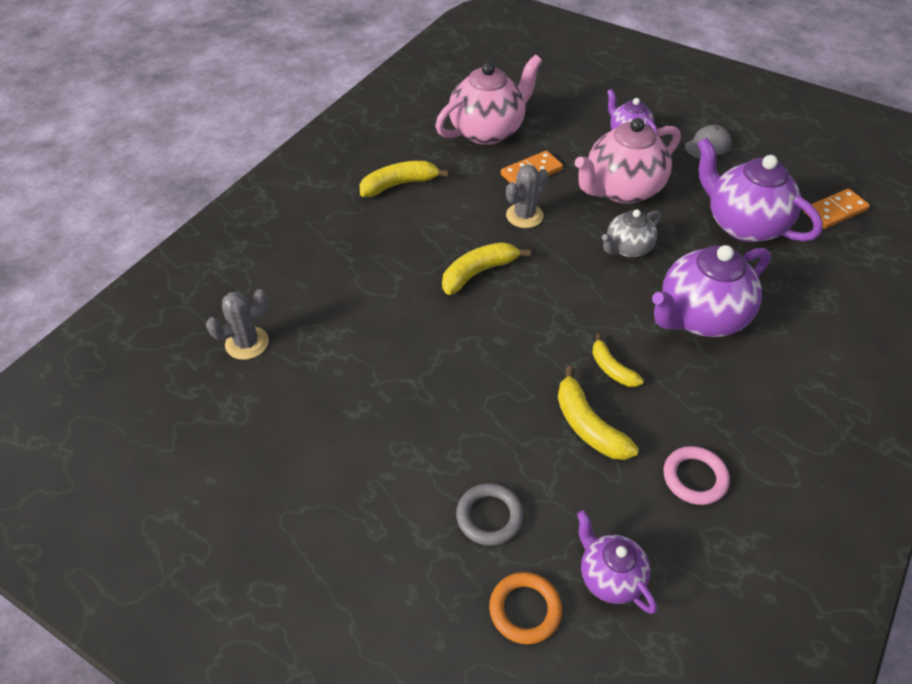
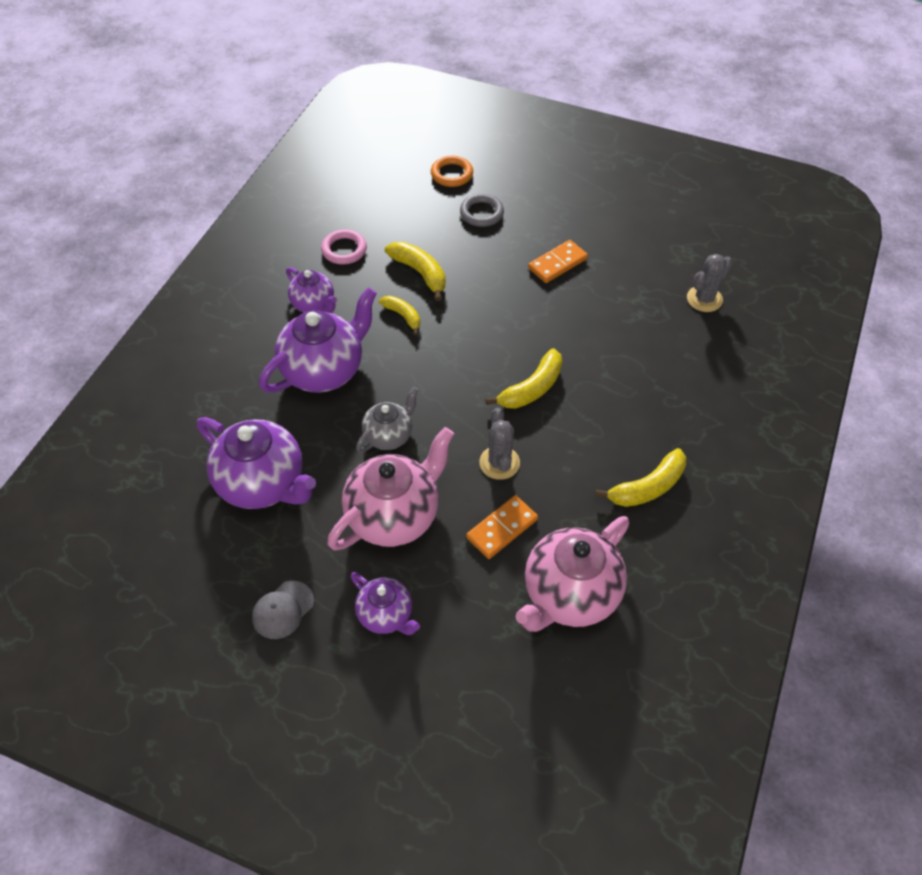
camera: 170 degrees right, 5 degrees up
grey cactus [506,164,549,228] -> grey cactus turned 45 degrees counterclockwise [479,408,520,480]
purple teapot [577,510,657,614] -> purple teapot moved to [286,267,337,313]
orange domino [803,189,870,229] -> orange domino moved to [528,240,588,283]

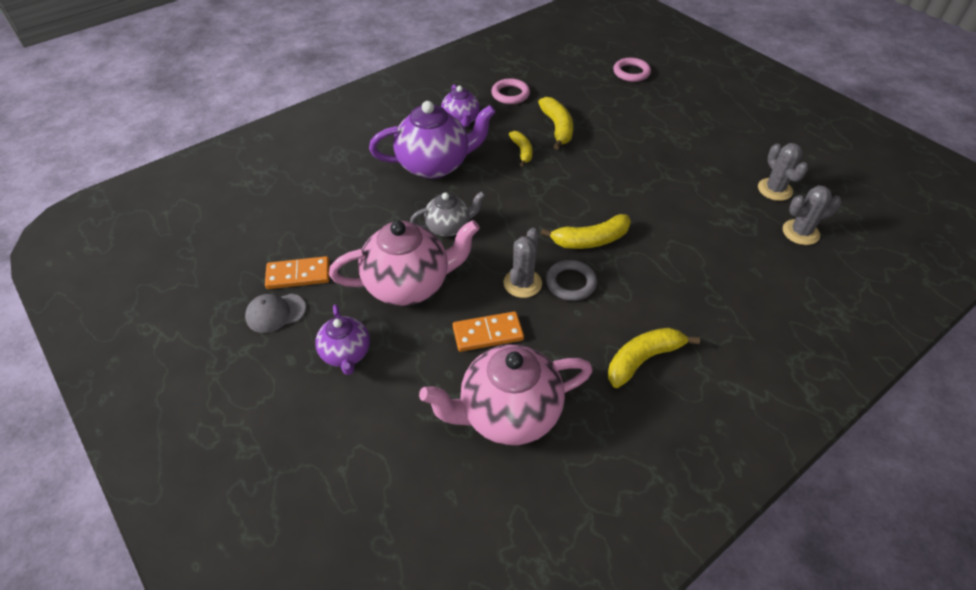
camera: 30 degrees right, 5 degrees down
purple teapot [197,417,316,509] -> none
orange ring [431,156,473,187] -> pink ring [613,58,651,82]
grey ring [460,194,504,227] -> grey ring moved to [546,260,597,301]
orange domino [528,240,588,283] -> orange domino moved to [265,256,330,289]
yellow banana [595,448,686,507] -> yellow banana turned 150 degrees clockwise [608,328,700,388]
none -> grey cactus [758,143,808,201]

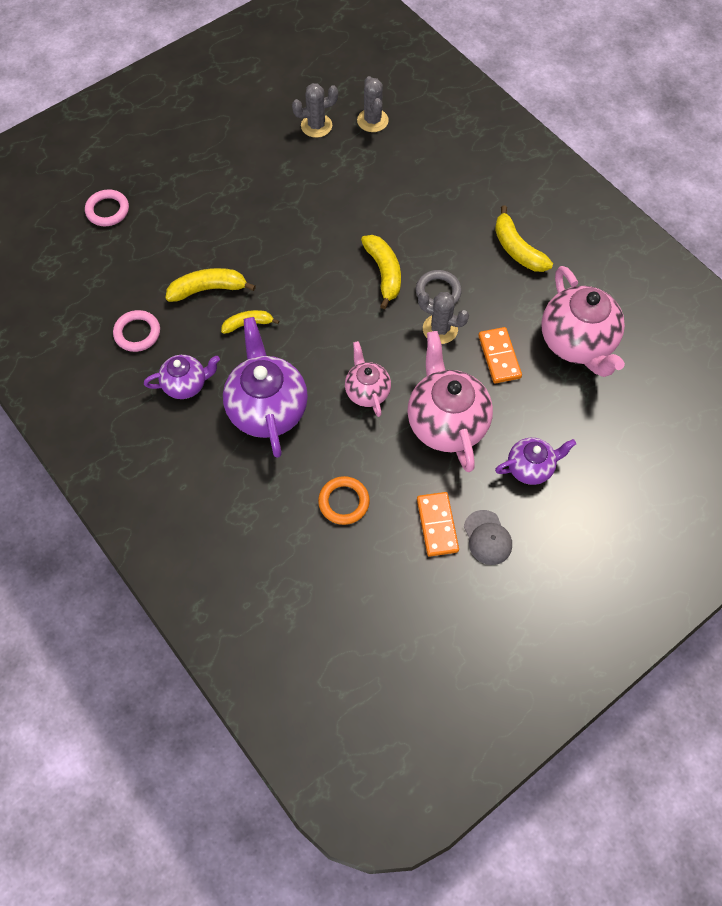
camera: 90 degrees left, 15 degrees up
grey teapot [410,191,485,237] -> pink teapot [345,341,391,417]
none -> orange ring [318,476,370,525]

